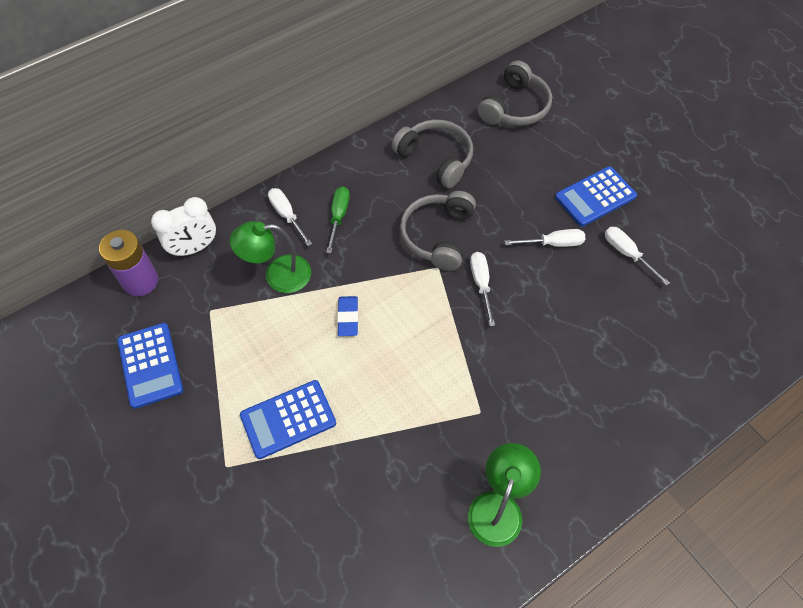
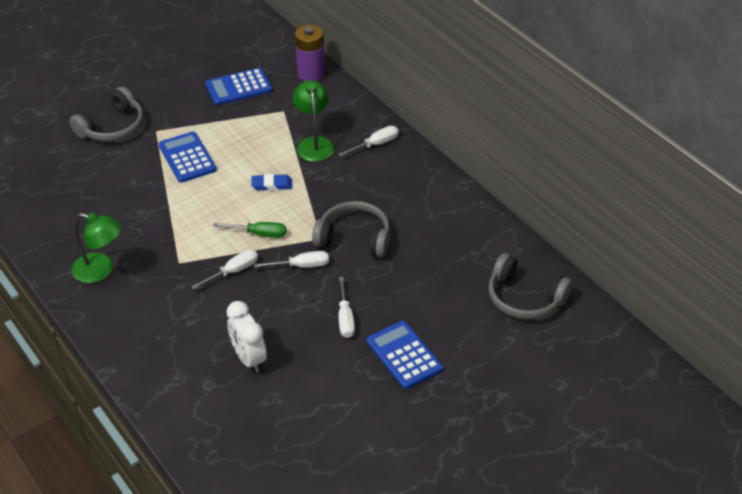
camera: 90 degrees right, 15 degrees down
white clock [151,197,216,257] -> white clock moved to [227,301,267,373]
green screwdriver [326,187,350,253] -> green screwdriver moved to [214,222,286,238]
grey headphones [391,119,473,188] -> grey headphones moved to [69,87,144,142]
white screwdriver [605,227,670,286] -> white screwdriver moved to [191,250,258,289]

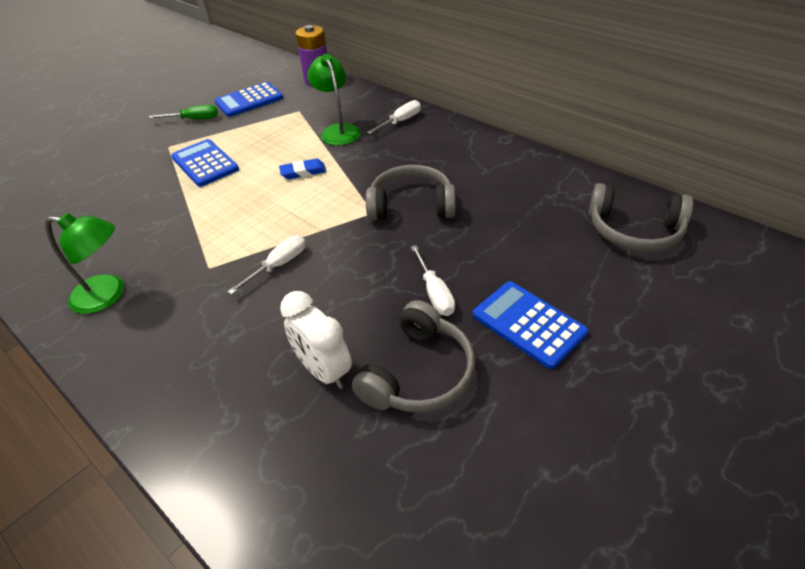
camera: 10 degrees left, 0 degrees up
grey headphones [69,87,144,142] -> grey headphones moved to [352,300,475,413]
green screwdriver [214,222,286,238] -> green screwdriver moved to [149,105,218,119]
white screwdriver [254,251,329,268] -> none

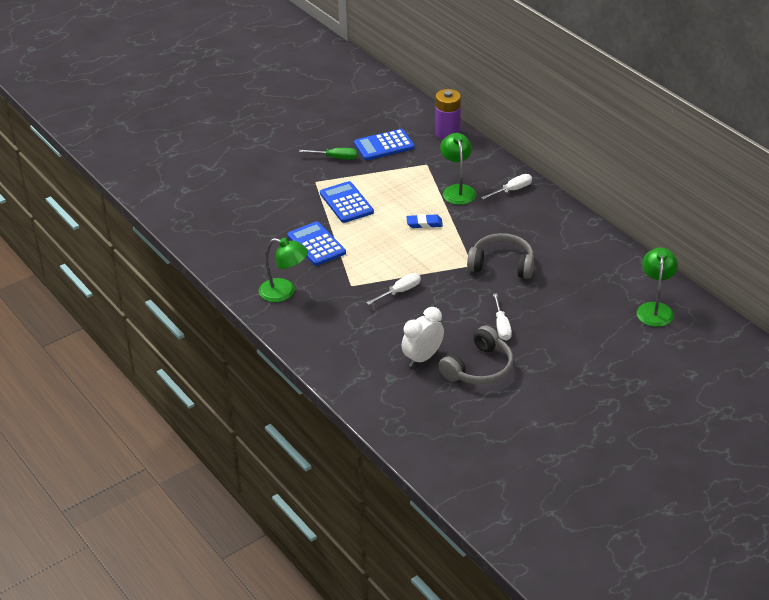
camera: 10 degrees right, 5 degrees down
white clock [280,291,352,389] -> white clock turned 75 degrees clockwise [402,307,444,367]
blue calculator [473,281,588,369] -> blue calculator moved to [288,221,346,266]
grey headphones [589,183,693,252] -> green lamp [637,247,678,327]

